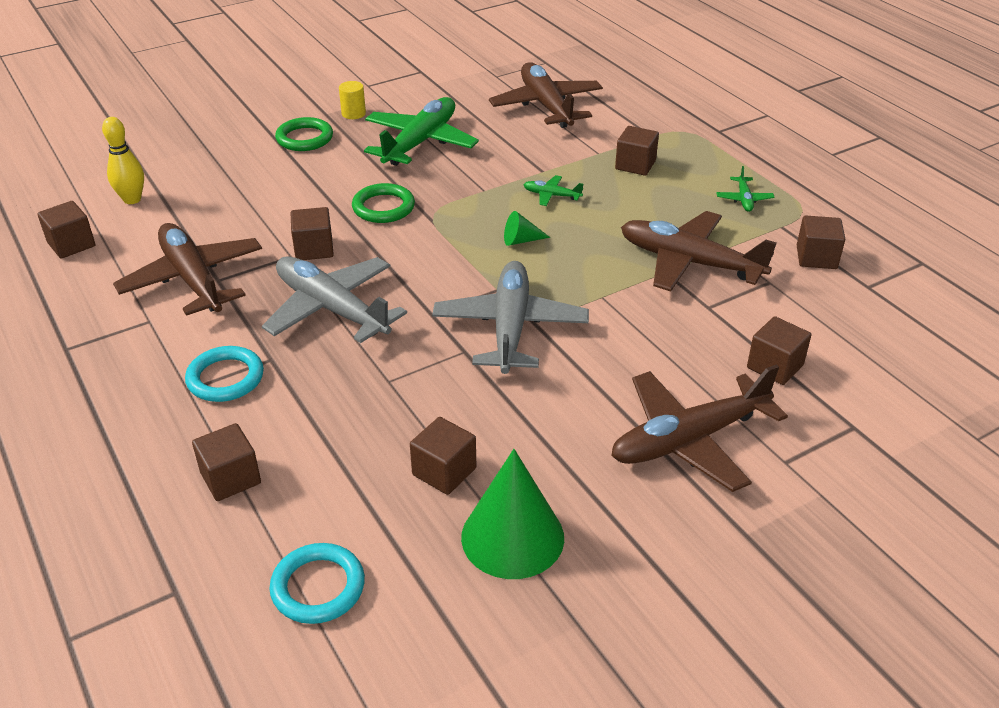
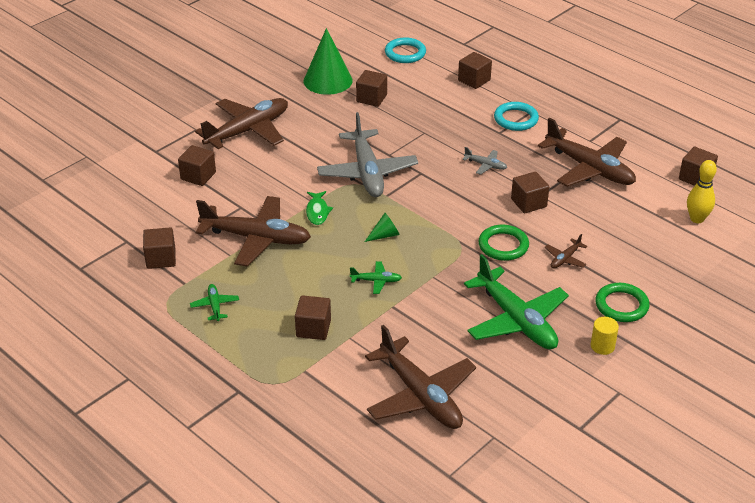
camera: 165 degrees right, 0 degrees up
grey plane [262,257,407,343] -> grey plane [462,147,507,175], size x0.43
green plane [364,97,479,166] -> green plane turned 45 degrees counterclockwise [464,254,569,349]
none -> green fish [306,191,333,225]
none -> brown plane [544,234,587,269]

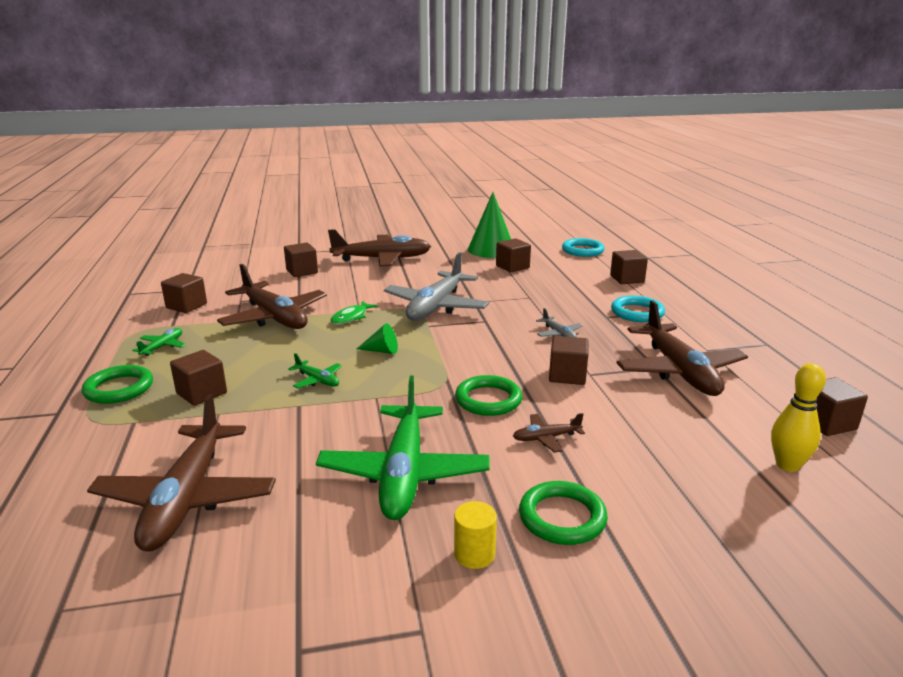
camera: 35 degrees right, 15 degrees down
none -> green ring [82,365,153,404]

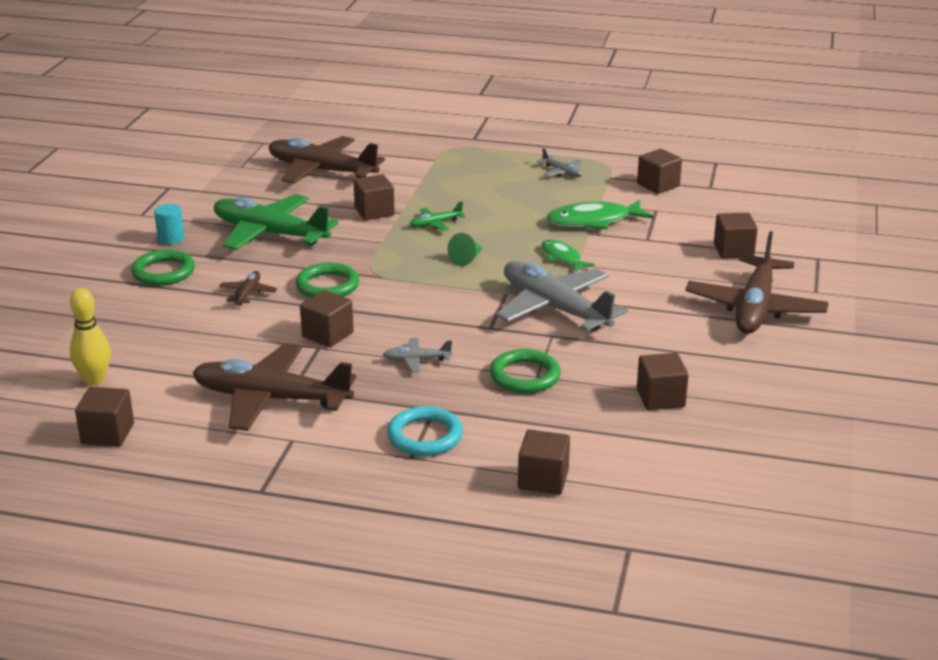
camera: 115 degrees right, 5 degrees up
green ring [82,365,153,404] -> green ring moved to [490,349,561,393]
green plane [132,328,186,356] -> grey plane [537,148,582,177]
brown cube [170,350,227,406] -> brown cube moved to [353,174,395,220]
brown plane [217,264,327,329] -> green fish [546,200,654,229]
yellow cylinder [454,501,497,569] -> turquoise cylinder [154,204,184,244]
green cone [468,192,511,258] -> none
turquoise ring [562,238,605,257] -> none

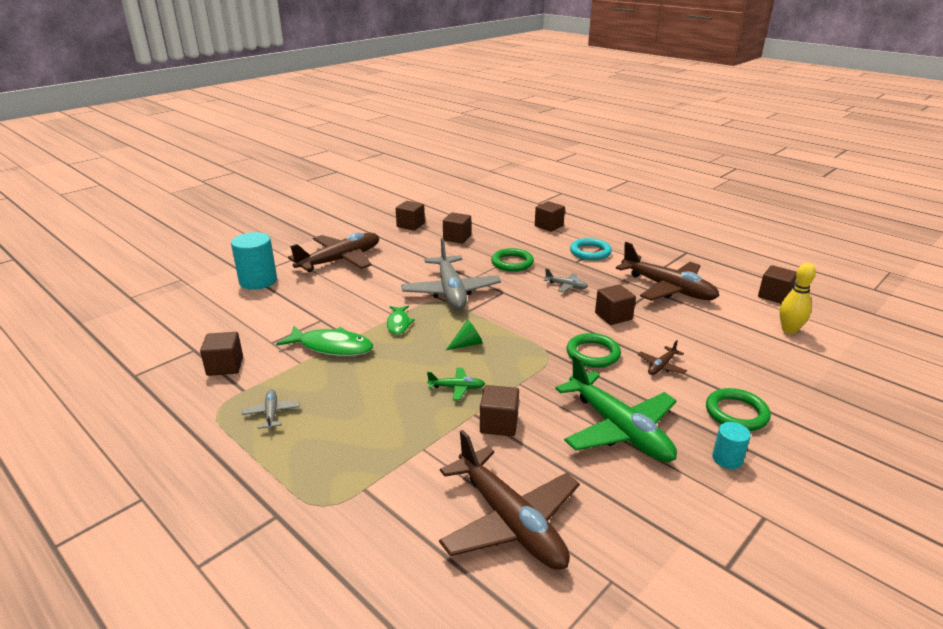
camera: 150 degrees left, 0 degrees up
brown cube [714,213,758,259] -> brown cube moved to [396,201,425,231]
none -> turquoise cylinder [231,232,277,290]

